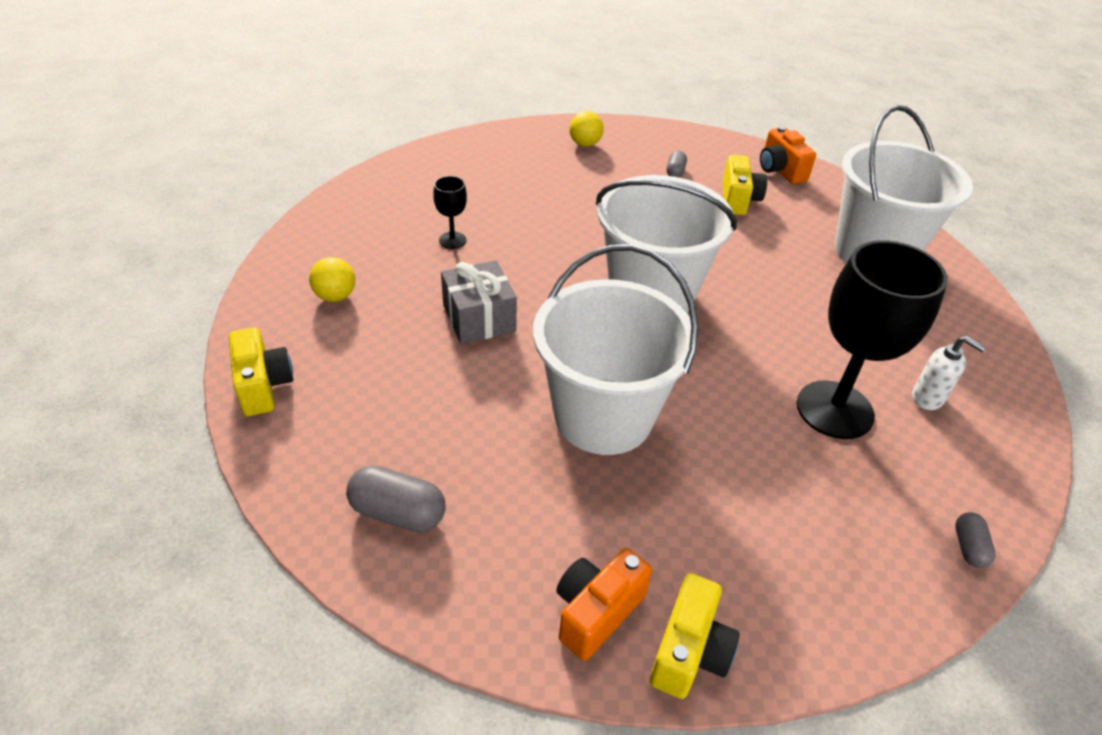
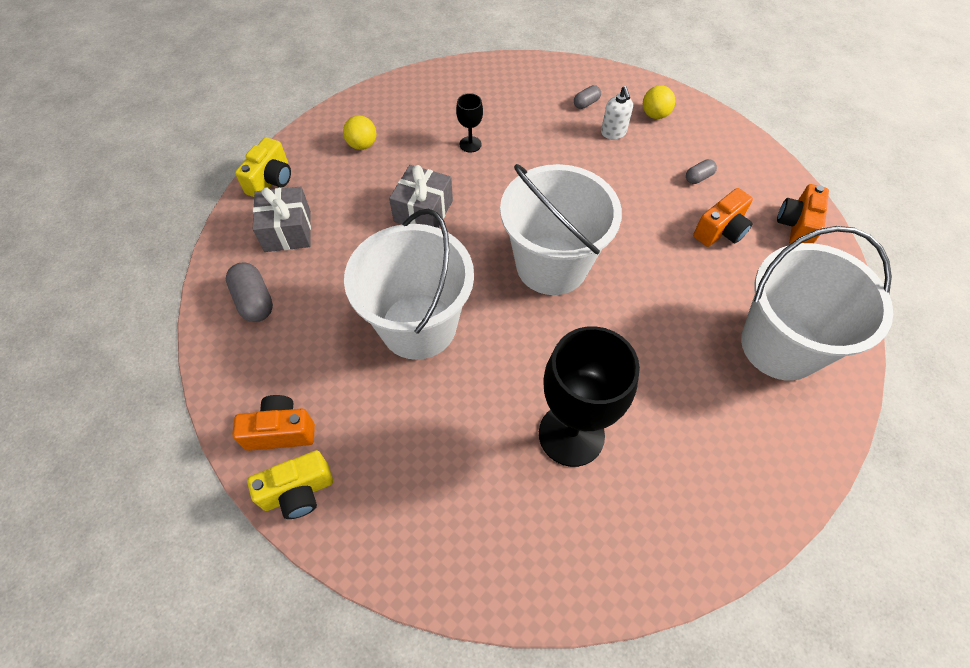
camera: 45 degrees right, 15 degrees up
yellow camera [722,155,767,215] -> orange camera [693,188,753,247]
white soap dispenser [912,336,986,410] -> white soap dispenser moved to [601,86,633,139]
grey capsule [955,512,996,568] -> grey capsule moved to [574,85,601,109]
none -> grey gift [253,186,311,252]

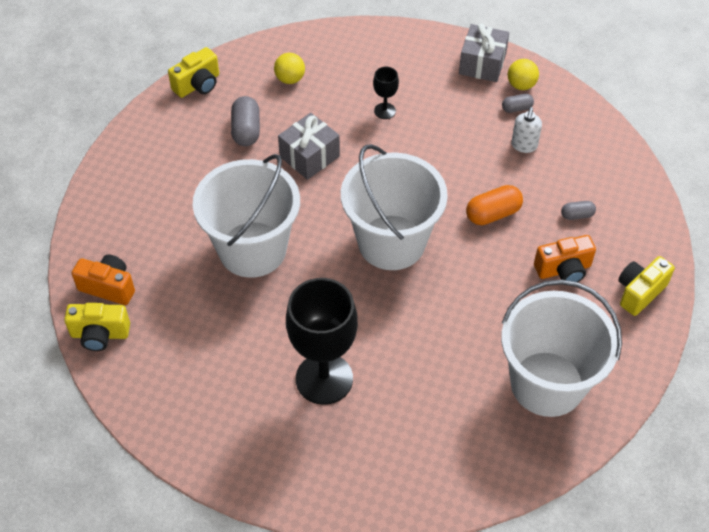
camera: 25 degrees right, 5 degrees down
grey capsule [226,263,273,322] -> grey capsule moved to [231,96,260,146]
grey gift [253,186,311,252] -> grey gift moved to [459,23,509,82]
yellow ball [643,85,675,119] -> yellow ball moved to [508,59,539,90]
orange camera [777,184,829,244] -> yellow camera [618,256,675,316]
none -> orange capsule [466,185,523,225]

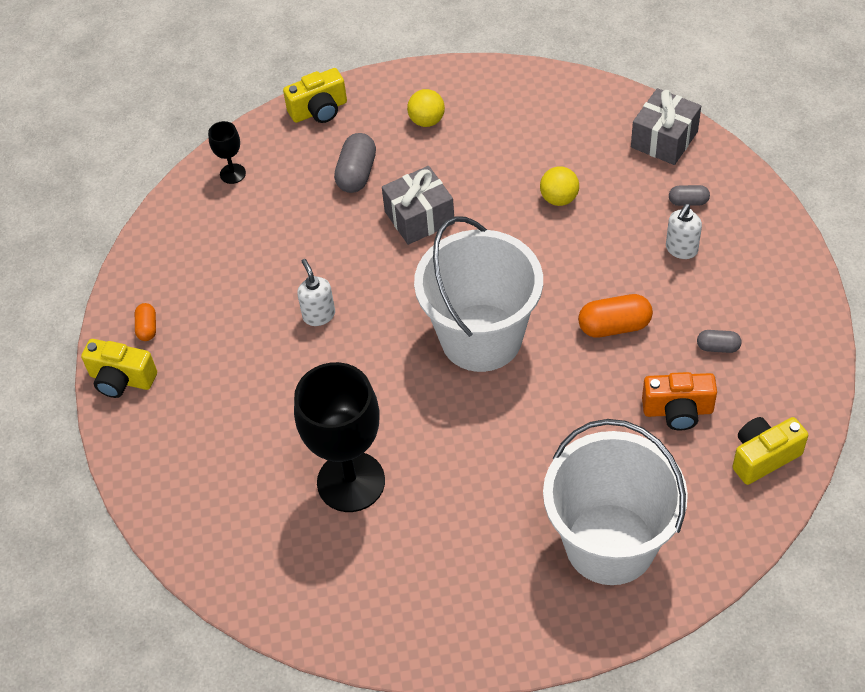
camera: 20 degrees right, 0 degrees up
orange camera [71,255,135,305] -> orange capsule [135,303,156,341]
white bucket [193,154,300,278] -> white soap dispenser [297,259,335,326]
black goblet [373,67,399,119] -> black goblet moved to [208,121,246,184]
yellow ball [508,59,539,90] -> yellow ball moved to [540,166,579,206]

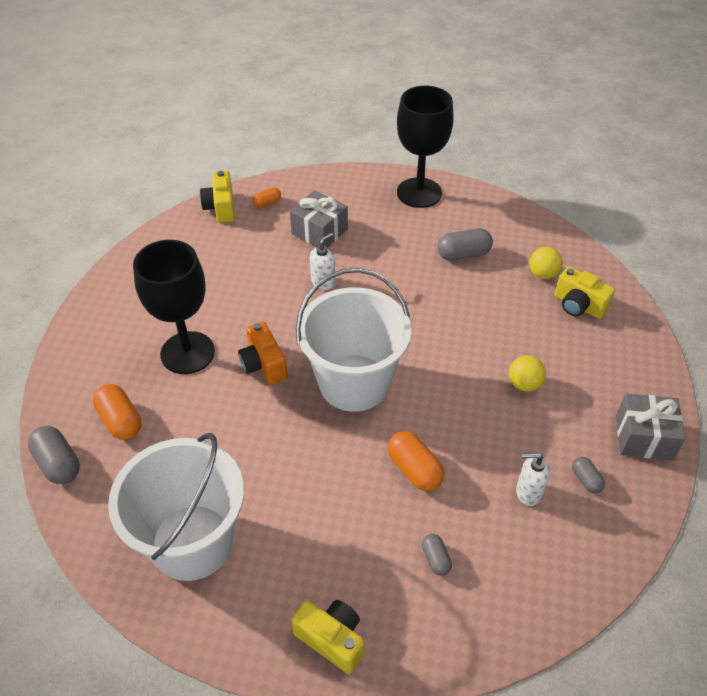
camera: 60 degrees right, 5 degrees down
black goblet [208,121,246,184] -> black goblet [397,86,454,208], size x2.25
yellow camera [283,68,347,123] -> yellow camera moved to [554,267,615,319]
grey gift [382,166,455,245] -> grey gift moved to [290,190,348,248]
orange camera [642,372,717,430] -> orange camera moved to [238,322,288,385]
none -> grey capsule [28,426,80,484]
none -> orange capsule [93,384,142,440]

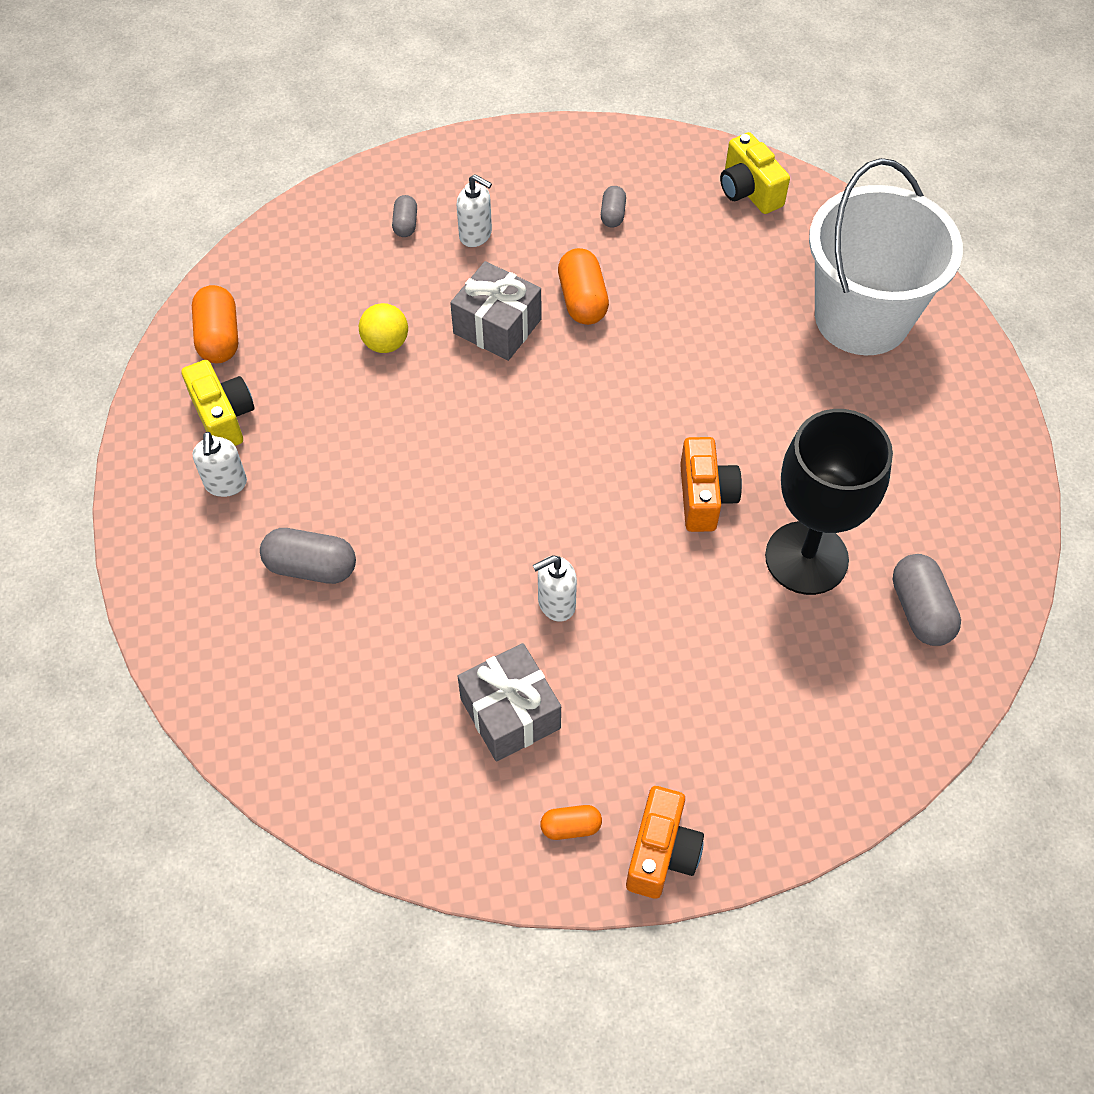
camera: 155 degrees left, 10 degrees up
grey capsule [28,426,80,484] -> grey capsule moved to [892,554,961,646]
orange capsule [93,384,142,440] -> orange capsule moved to [192,285,238,363]
yellow camera [200,171,235,223] -> orange camera [626,786,704,899]
white bucket [296,268,411,412] -> none
black goblet [397,86,454,208] -> none
yellow ball [529,247,563,279] -> white soap dispenser [193,432,247,497]
grey gift [616,393,685,460] -> grey gift moved to [450,261,541,361]

